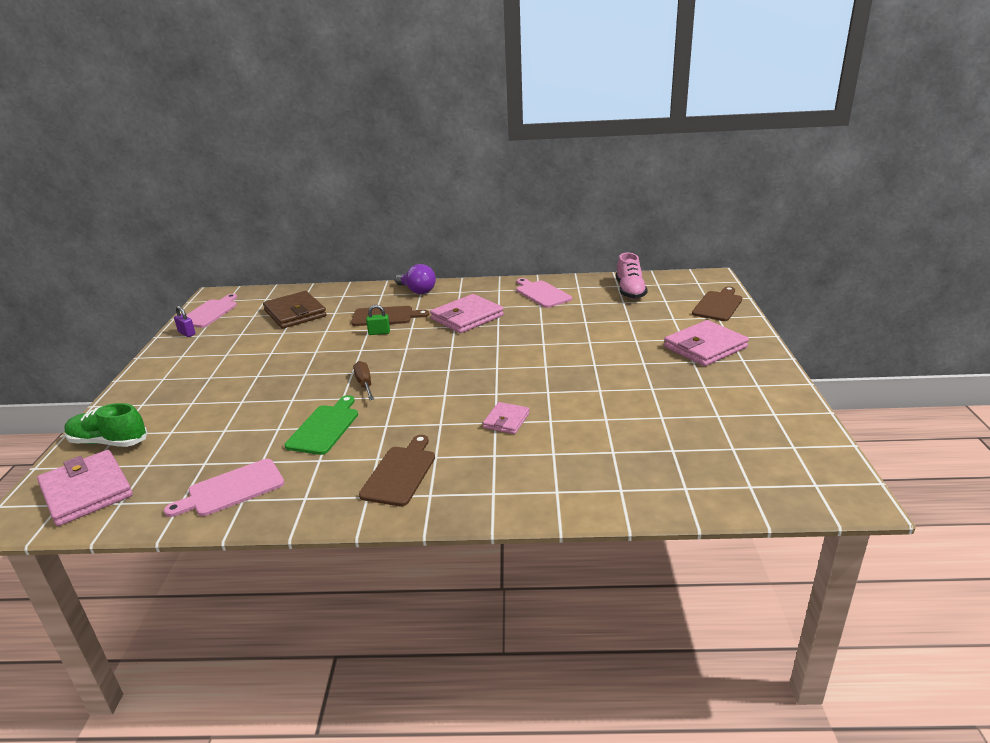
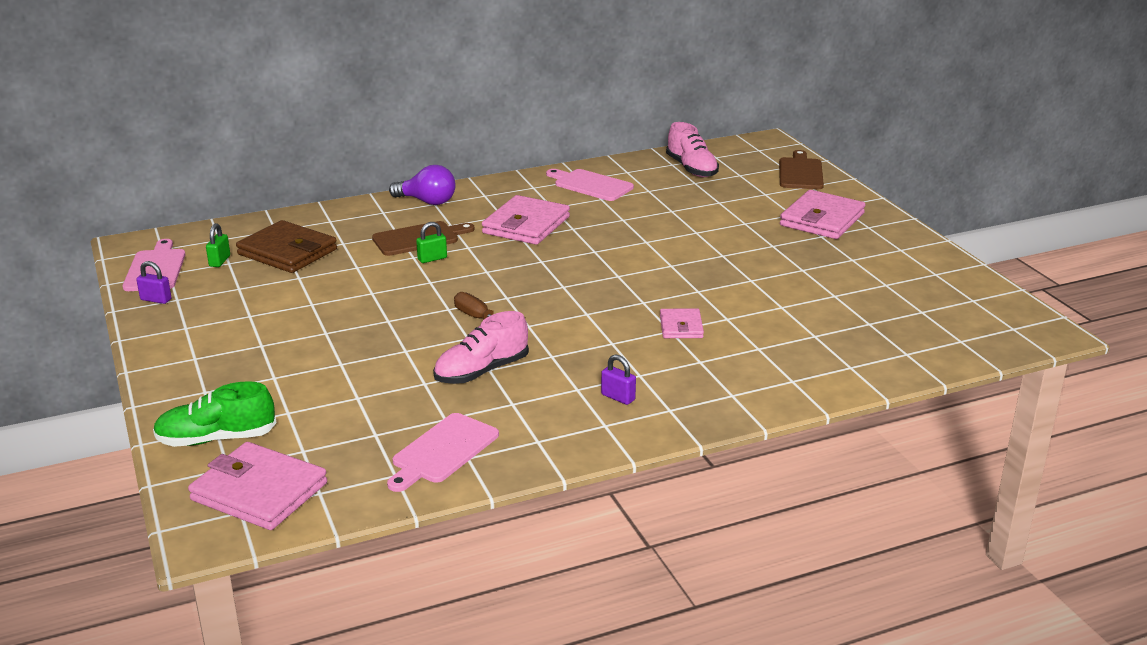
camera: 25 degrees left, 0 degrees up
green cutting board [284,395,358,455] -> pink shoe [433,311,529,384]
brown cutting board [359,435,435,506] -> purple padlock [601,354,636,405]
none -> green padlock [206,223,230,267]

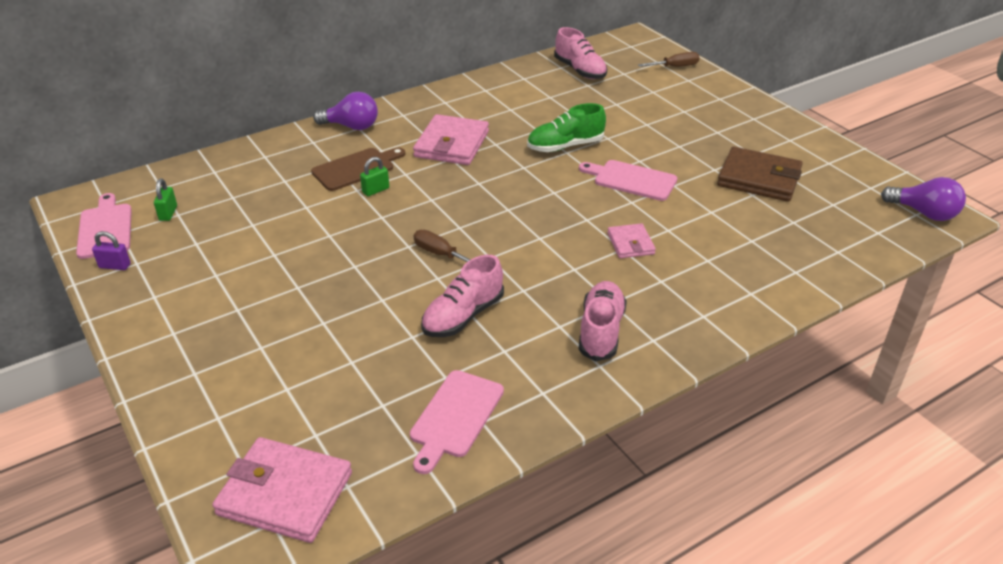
camera: 10 degrees left, 10 degrees up
green shoe [153,381,276,447] -> green shoe moved to [527,103,606,152]
brown wallet [236,220,337,273] -> brown wallet moved to [717,147,803,202]
pink cutting board [546,169,634,201] -> pink cutting board moved to [579,160,677,201]
purple padlock [601,354,636,405] -> pink shoe [579,281,627,361]
brown cutting board [779,150,824,189] -> brown screwdriver [638,52,700,67]
pink wallet [780,190,866,239] -> none
none -> purple light bulb [881,177,966,221]

